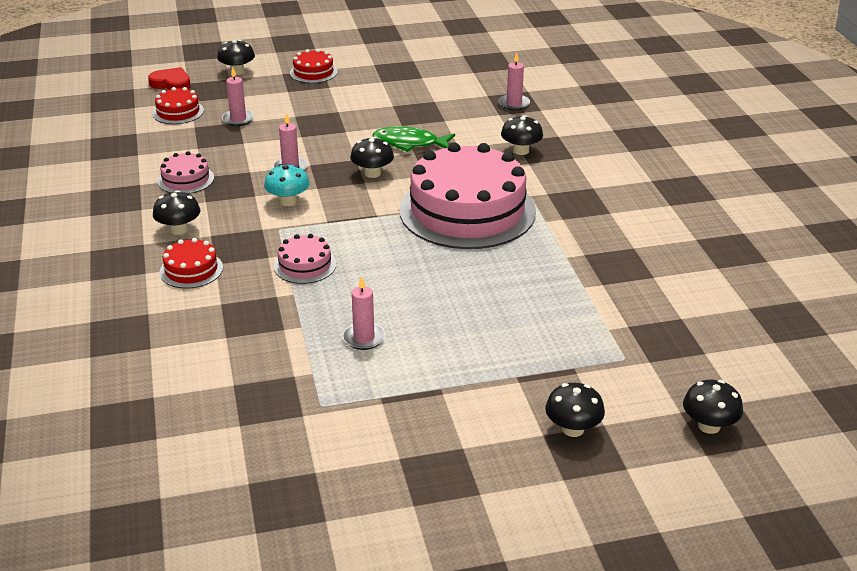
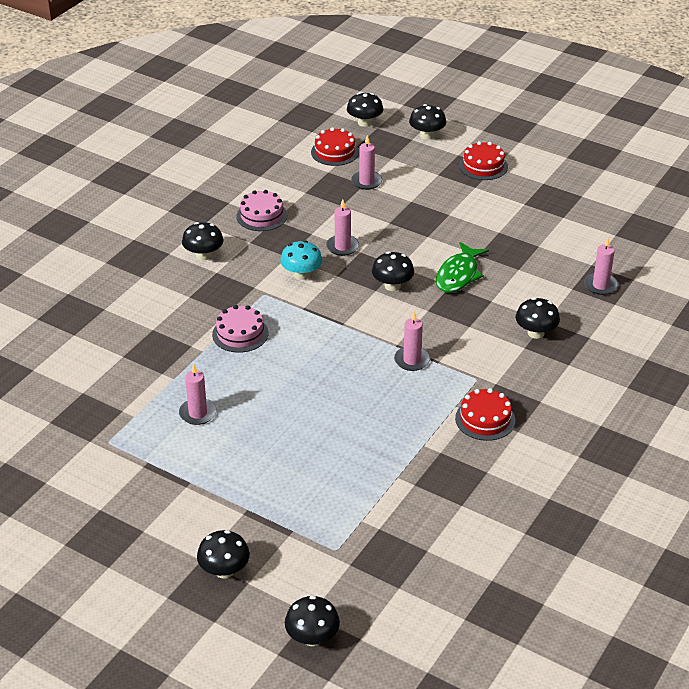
camera: 45 degrees right, 5 degrees up
red heart [148,67,191,90] -> black mushroom [347,93,383,127]
red cake [160,238,223,289] -> red cake moved to [455,388,515,441]
green fish [372,126,455,152] -> green fish turned 120 degrees counterclockwise [436,242,489,293]
pink cake [399,142,536,249] -> pink candle [394,311,430,371]

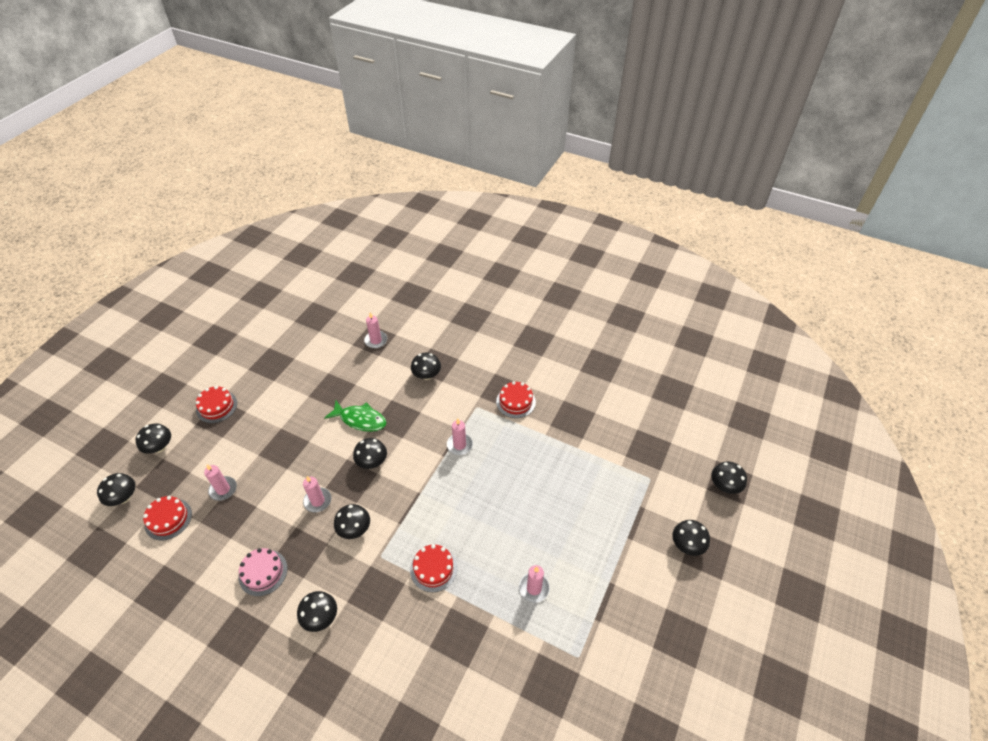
camera: 95 degrees left, 10 degrees up
pink cake [212,305,268,353] -> red cake [410,544,458,592]
turquoise mushroom [280,240,323,280] -> black mushroom [334,504,370,539]

